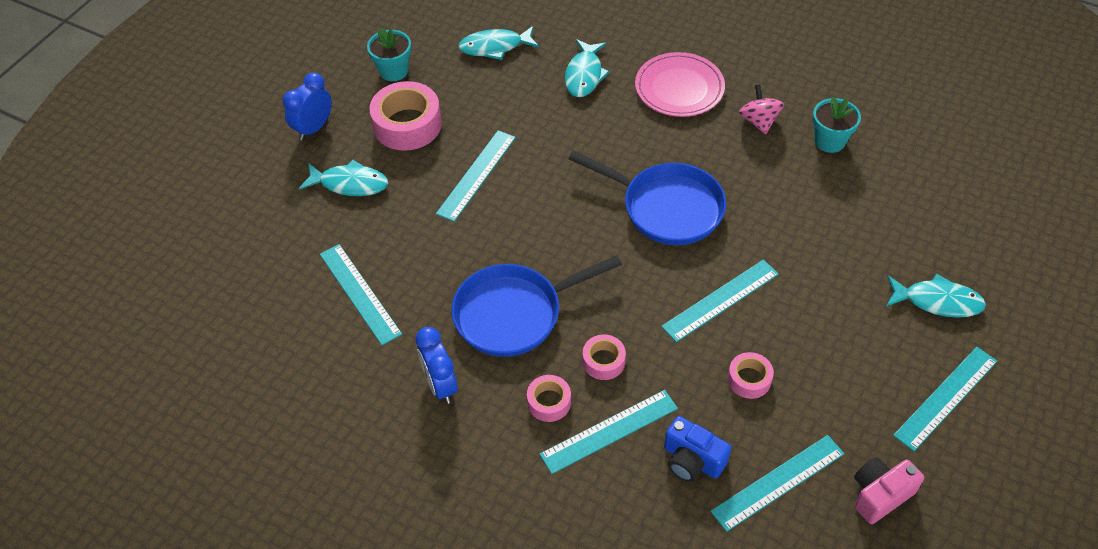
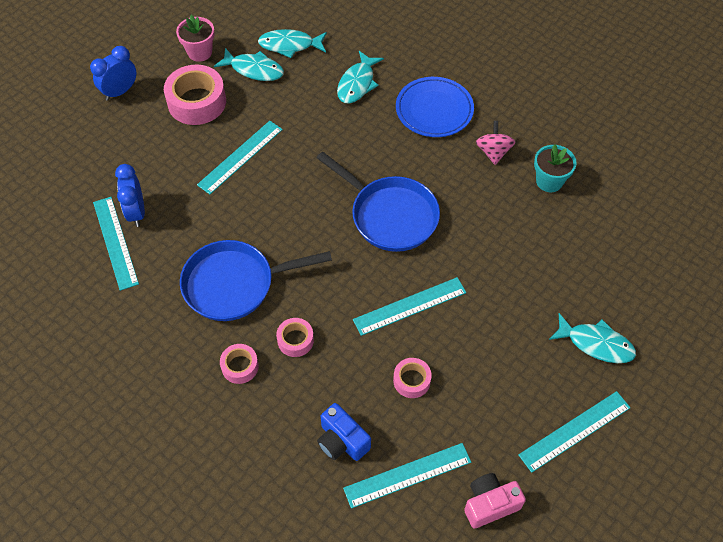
camera: 10 degrees right, 5 degrees up
turquoise fish [299,160,388,196] -> turquoise fish moved to [214,48,284,81]
turquoise flower pot [367,28,411,81] -> pink flower pot [176,15,215,62]
blue clock [416,327,458,404] -> blue clock moved to [115,164,145,227]
turquoise ruler [540,390,678,474] -> none
pink plate [635,52,725,117] -> blue plate [396,77,474,137]

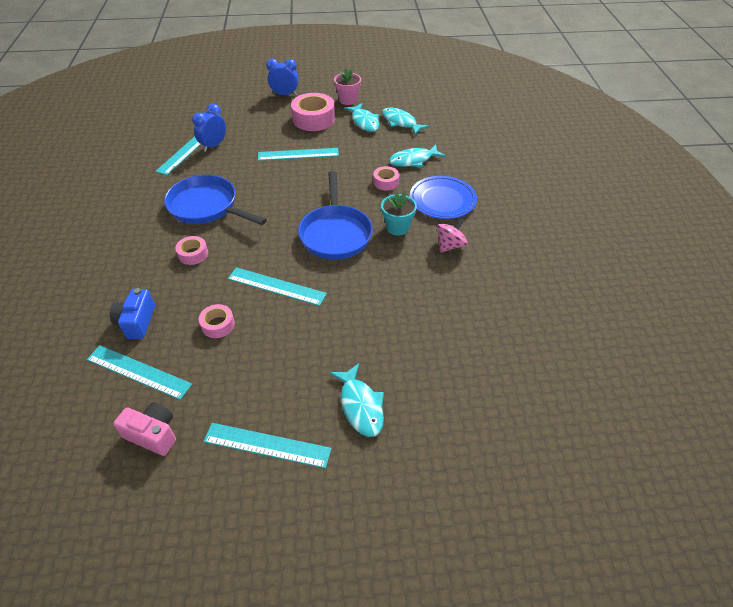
camera: 45 degrees right, 10 degrees down
pink tape [220,344,259,384] -> pink tape moved to [373,166,399,191]
turquoise flower pot [534,144,577,192] -> turquoise flower pot moved to [381,192,417,236]

